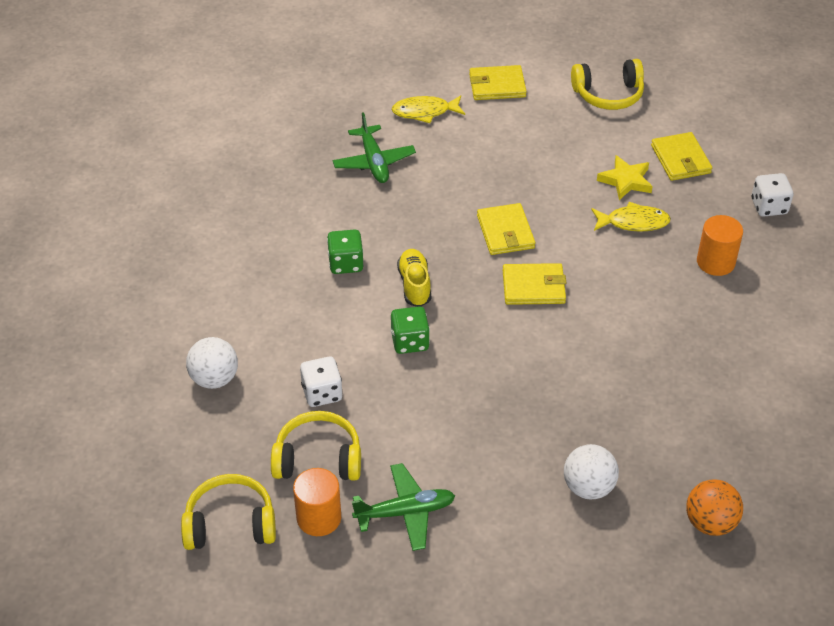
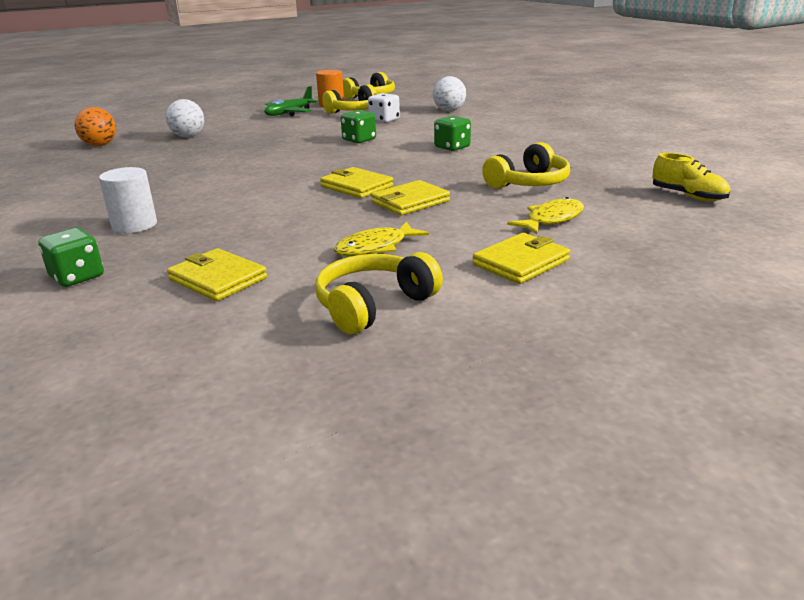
camera: 145 degrees right, 20 degrees down
green plane [332,112,416,183] -> yellow headphones [482,142,570,189]
yellow shoe [397,249,431,307] -> yellow shoe moved to [652,153,730,201]
yellow wallet [503,263,566,305] -> yellow wallet moved to [371,180,450,215]
yellow fish [591,202,671,232] -> yellow fish moved to [333,222,429,256]
yellow star [597,155,653,200] -> none
orange cylinder [697,215,743,276] -> white cylinder [99,167,157,233]
white dice [752,173,793,217] -> green dice [39,228,104,287]

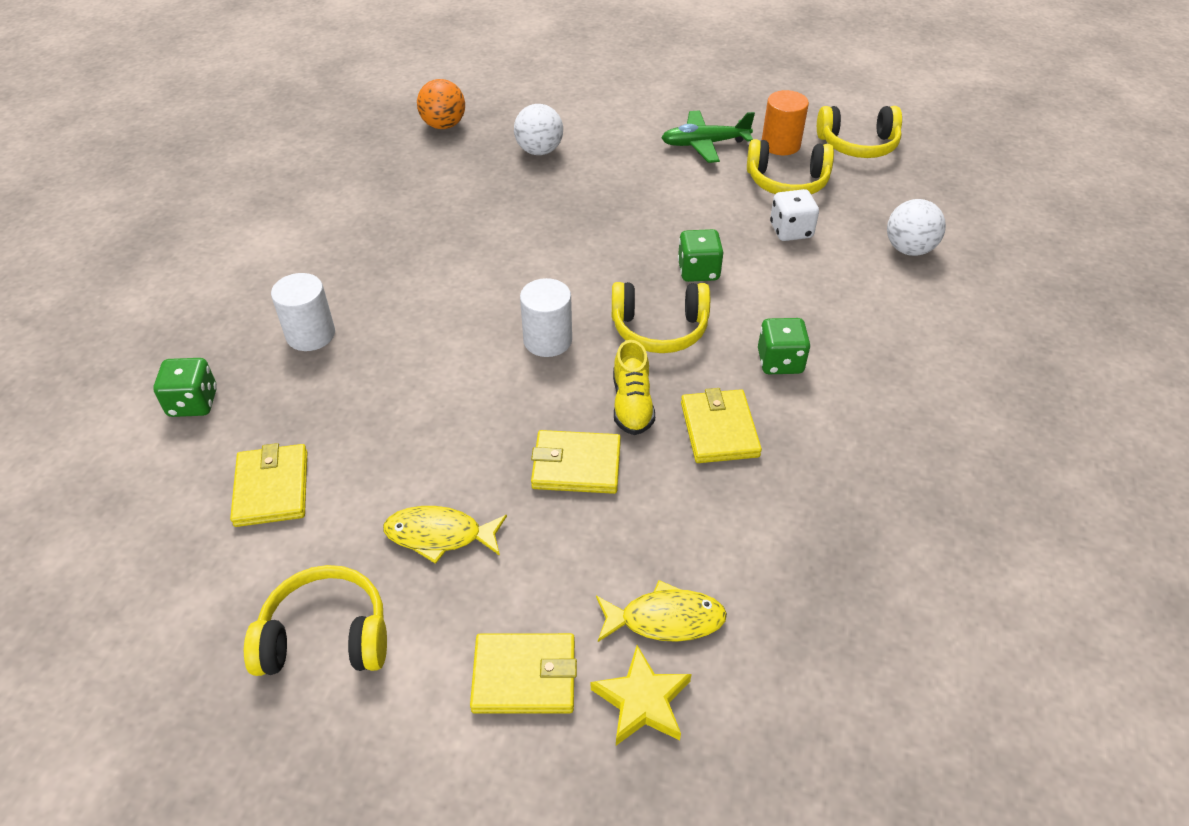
camera: 40 degrees right, 20 degrees up
yellow wallet [320,167,394,198] -> yellow wallet moved to [681,388,762,463]
yellow headphones [482,142,570,189] -> yellow headphones moved to [612,282,710,353]
yellow shoe [652,153,730,201] -> yellow shoe moved to [613,340,655,435]
none -> white cylinder [520,278,572,357]
none -> yellow star [591,645,692,745]

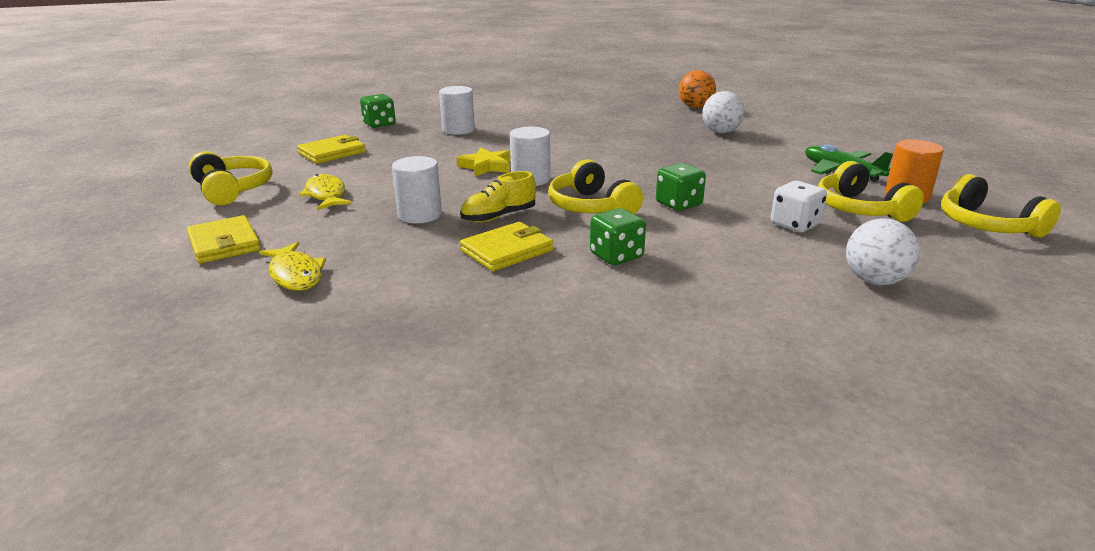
camera: 60 degrees right, 20 degrees down
yellow wallet [531,430,621,494] -> white cylinder [392,156,442,223]
yellow star [591,645,692,745] -> yellow star moved to [456,147,511,177]

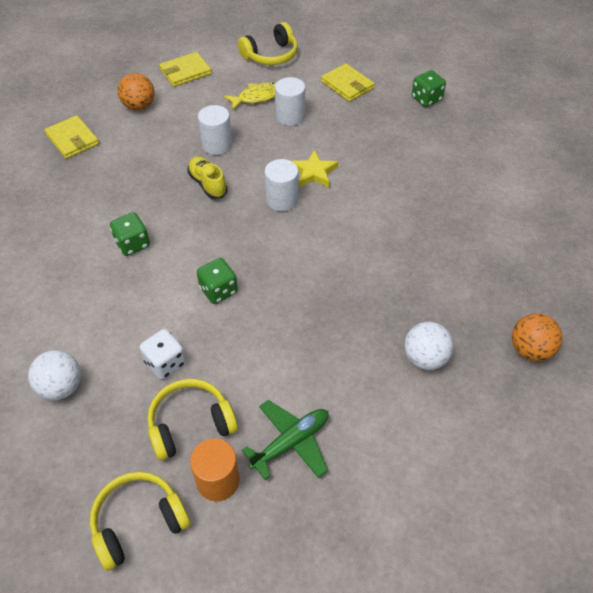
camera: 90 degrees right, 25 degrees up
yellow fish [259,242,326,291] -> orange ball [118,73,154,111]
white cylinder [439,86,475,135] -> white cylinder moved to [275,77,305,126]
yellow wallet [460,222,553,271] -> yellow wallet moved to [45,115,99,159]
yellow headphones [548,159,643,214] -> none

